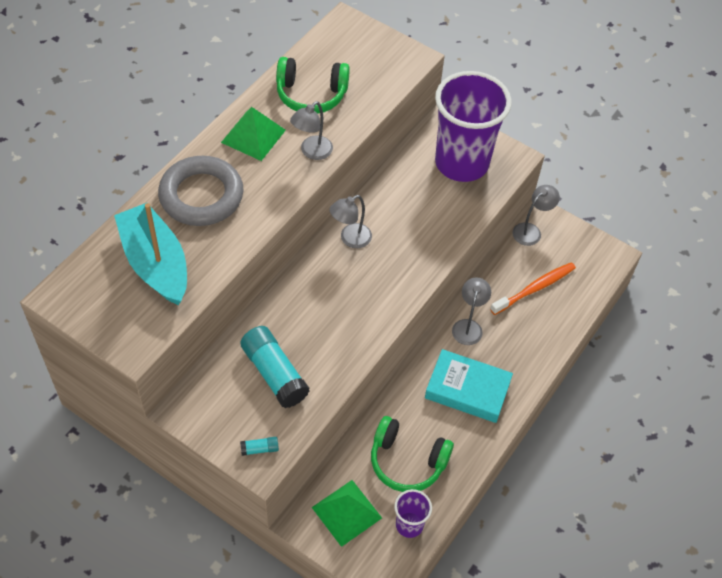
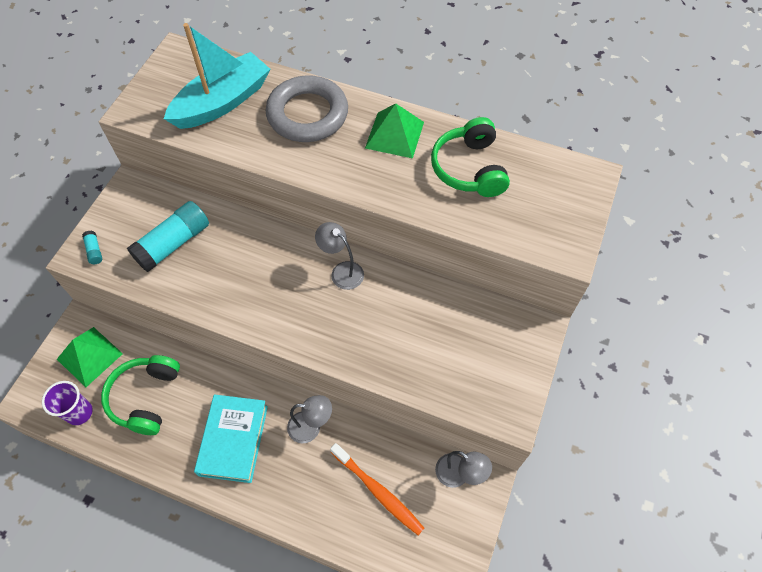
camera: 80 degrees right, 5 degrees up
grey lamp [290,101,333,160] -> none
purple cup [435,71,512,182] -> none

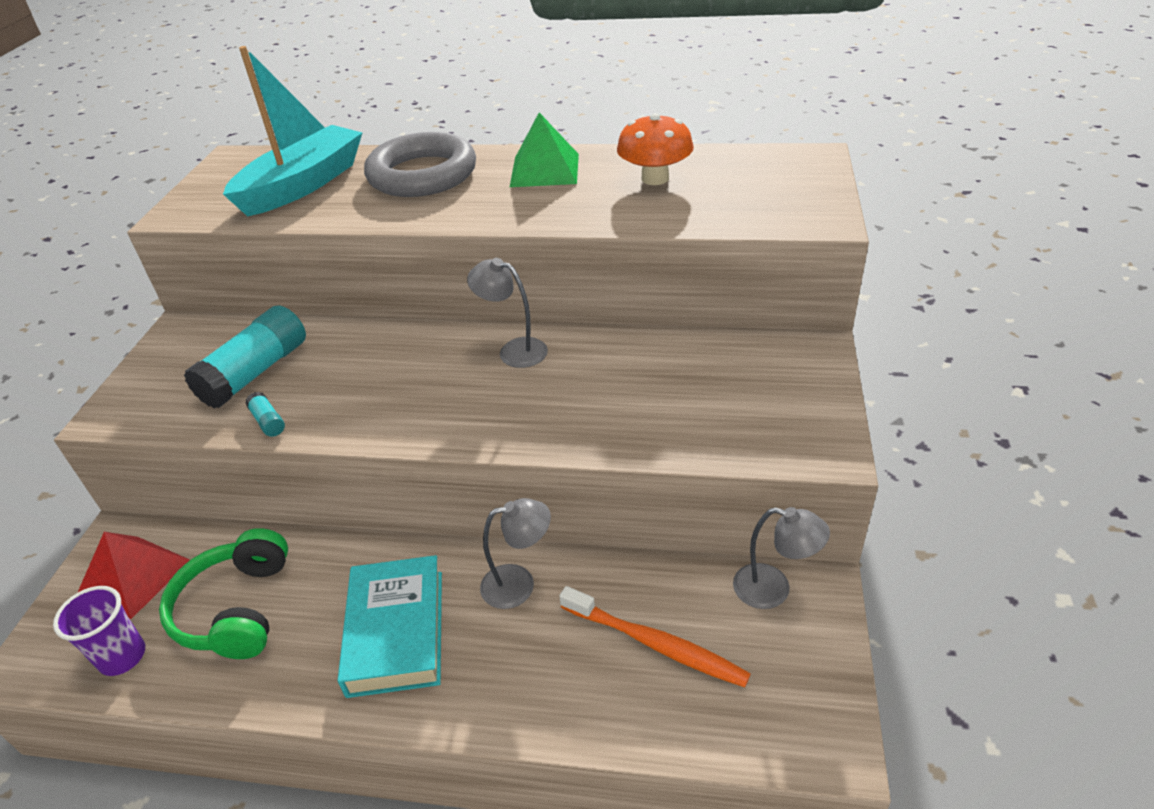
camera: 10 degrees left, 20 degrees down
green pyramid [57,327,123,387] -> red pyramid [77,532,190,619]
turquoise glue stick [82,231,102,264] -> turquoise glue stick moved to [245,392,285,437]
green headphones [431,117,510,197] -> orange mushroom [617,113,694,185]

